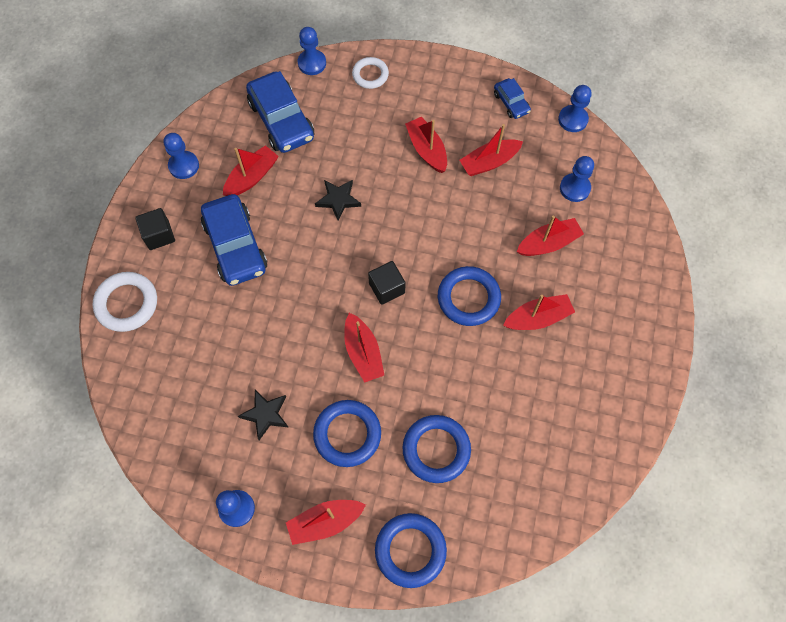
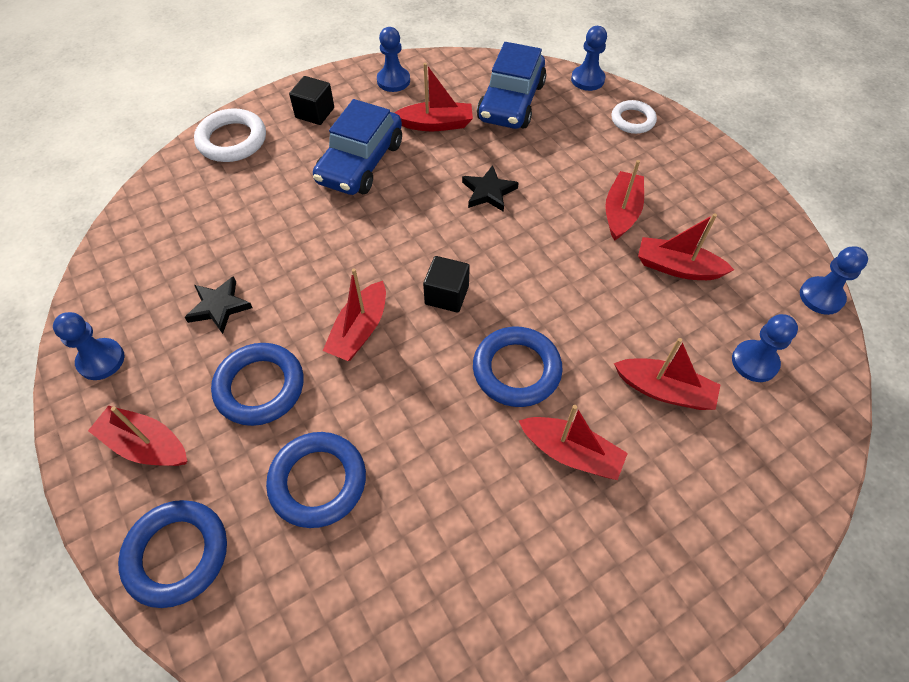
camera: 45 degrees right, 10 degrees down
blue car [494,78,531,119] -> none

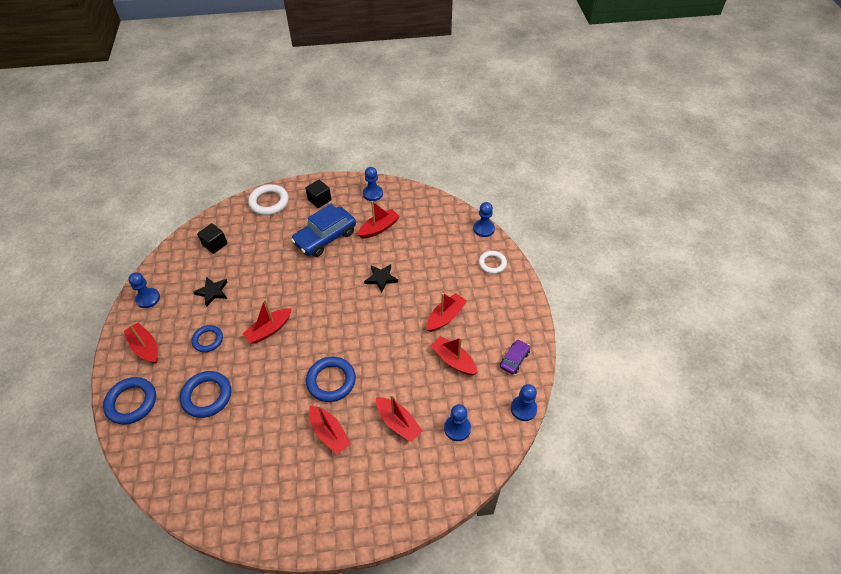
camera: 25 degrees right, 5 degrees down
blue ring [211,343,304,426] -> blue ring [191,325,223,352], size x0.65
red boat [395,63,473,131] -> red boat turned 60 degrees counterclockwise [358,201,400,239]
black cube [423,256,470,313] -> black cube moved to [197,223,228,254]
blue car [477,42,546,129] -> none
none -> purple car [500,339,530,374]

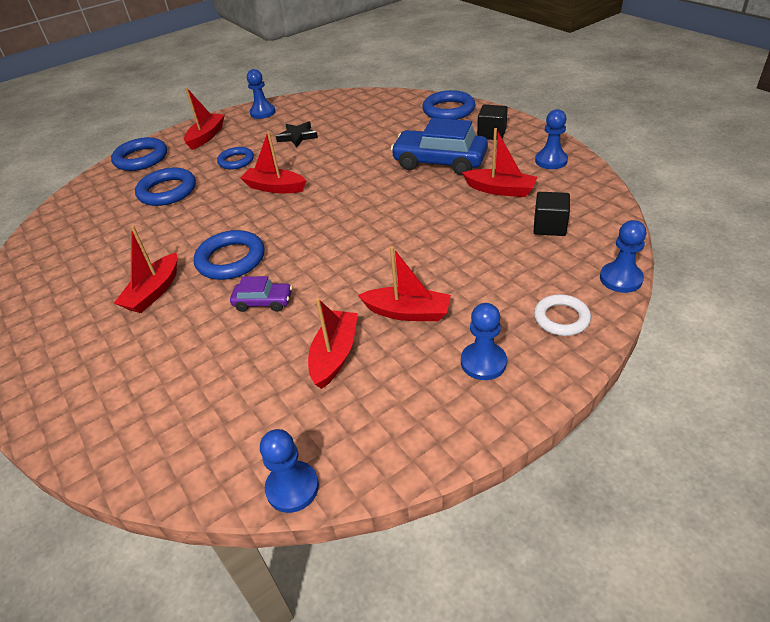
camera: 65 degrees right, 10 degrees down
black cube [197,223,228,254] -> black cube moved to [533,192,570,236]
white ring [248,184,289,215] -> blue ring [422,90,476,120]
black star [364,264,398,293] -> none
red boat [376,394,423,442] -> none
blue pawn [444,404,471,441] -> blue pawn moved to [461,303,507,380]
purple car [500,339,530,374] -> purple car moved to [230,276,292,312]

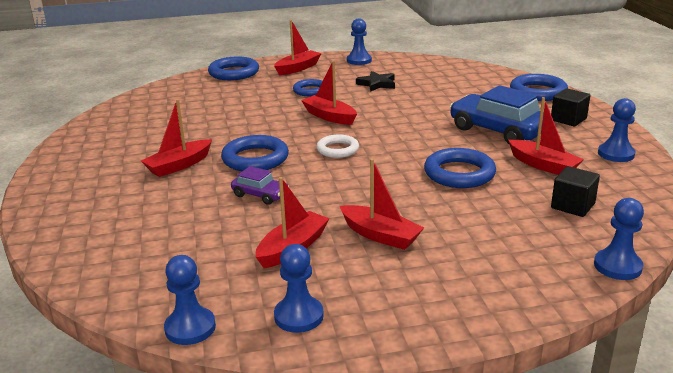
camera: 20 degrees right, 15 degrees down
blue ring [135,167,196,206] -> blue ring moved to [424,148,496,188]
blue pawn [461,303,507,380] -> blue pawn moved to [274,244,324,333]
white ring [534,294,591,336] -> white ring moved to [316,134,359,158]

